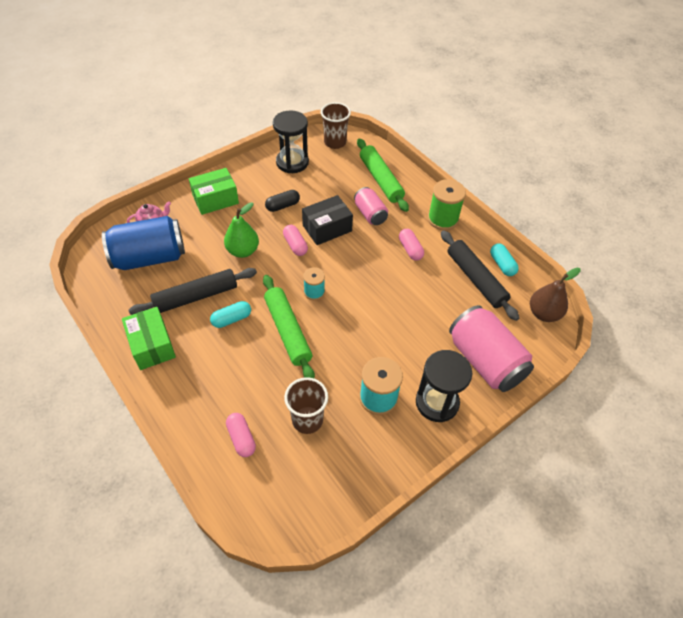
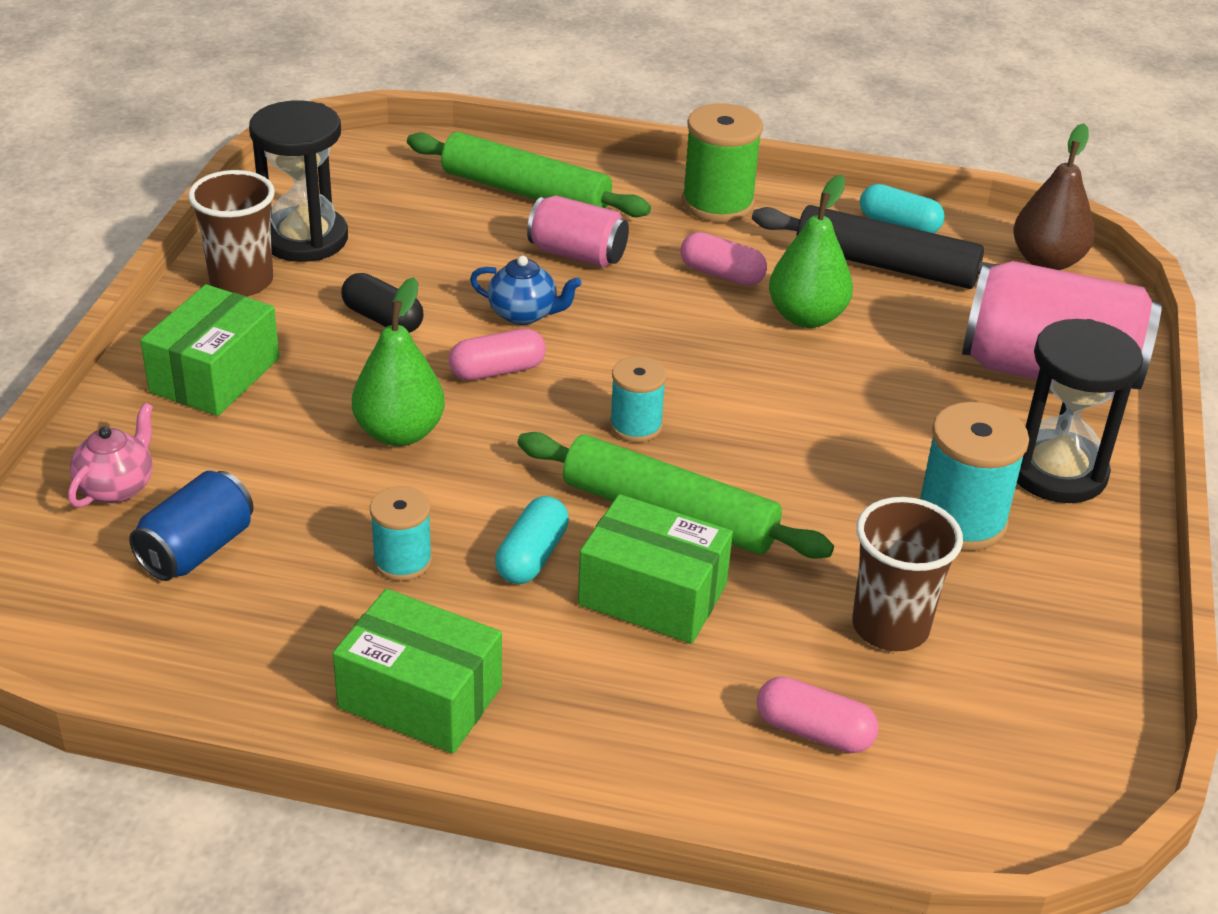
camera: 40 degrees left, 15 degrees down
blue can [102,216,185,270] -> blue can [129,471,254,581], size x0.56
black rolling pin [129,268,257,315] -> turquoise spool [370,486,432,581]
black capsule [265,190,300,212] -> black capsule turned 75 degrees counterclockwise [341,273,424,333]
pink capsule [283,225,308,256] -> pink capsule turned 45 degrees counterclockwise [449,329,546,381]
black box [302,195,353,245] -> blue teapot [470,256,581,325]
brown cup [321,102,351,149] -> brown cup moved to [188,170,275,297]
none -> green box [578,494,733,644]
none -> green pear [769,174,853,328]

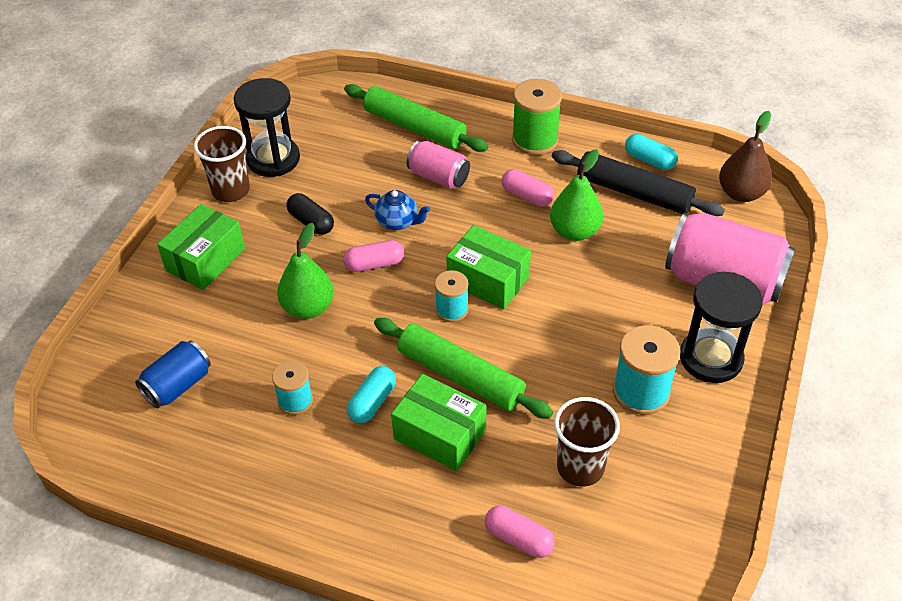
camera: 10 degrees right, 10 degrees up
pink teapot [68,403,153,508] -> none
green box [333,589,502,754] -> green box moved to [446,225,531,309]

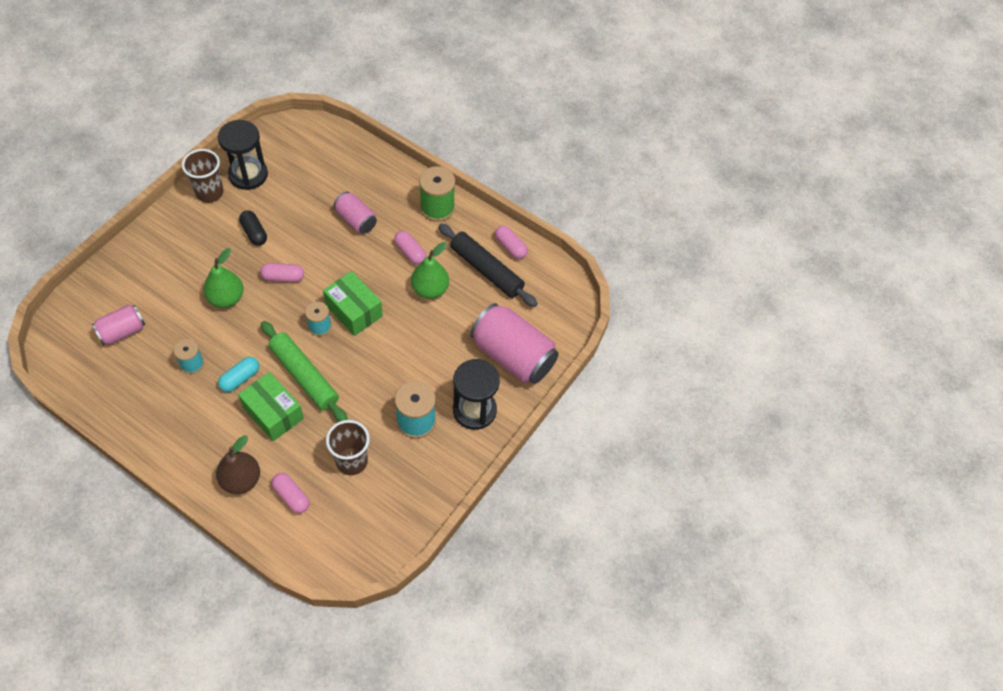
camera: 10 degrees right, 10 degrees up
blue can [135,340,211,408] -> pink can [92,305,145,345]
green box [157,204,245,290] -> none
green rolling pin [344,84,488,152] -> none
blue teapot [365,190,430,230] -> none
turquoise capsule [625,134,678,170] -> pink capsule [495,225,528,259]
brown pear [719,111,772,202] -> brown pear moved to [216,435,260,494]

